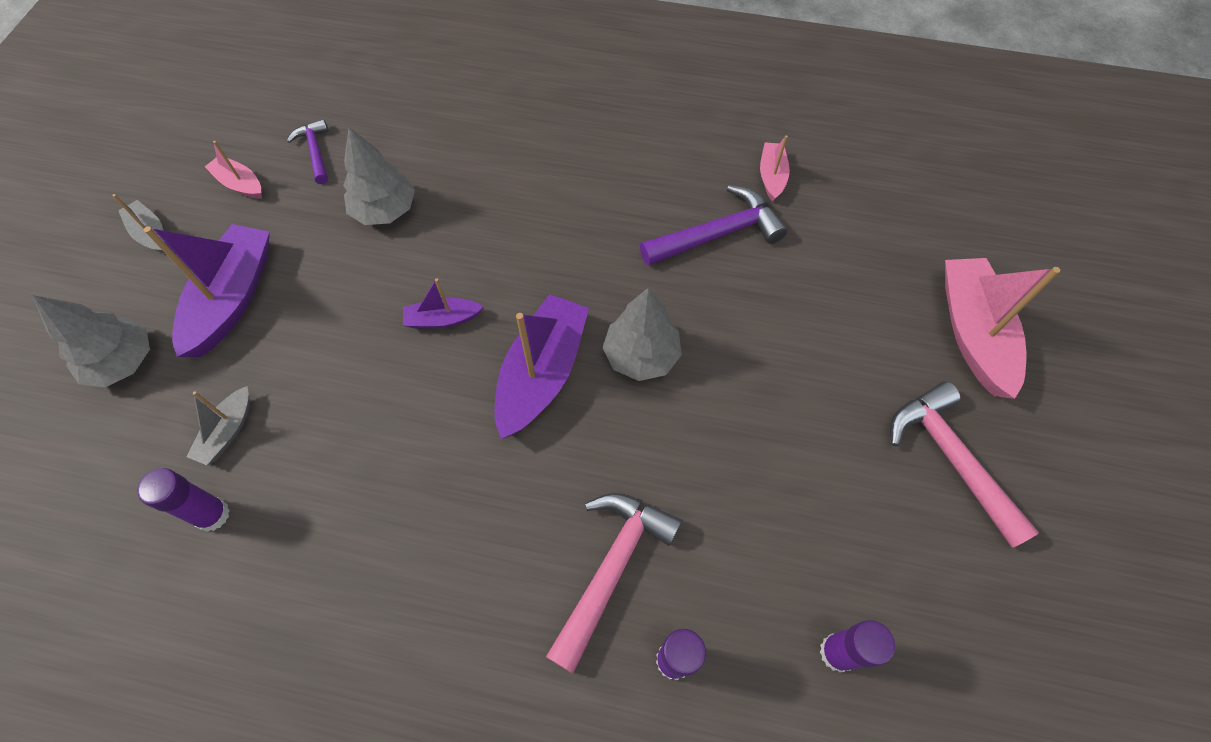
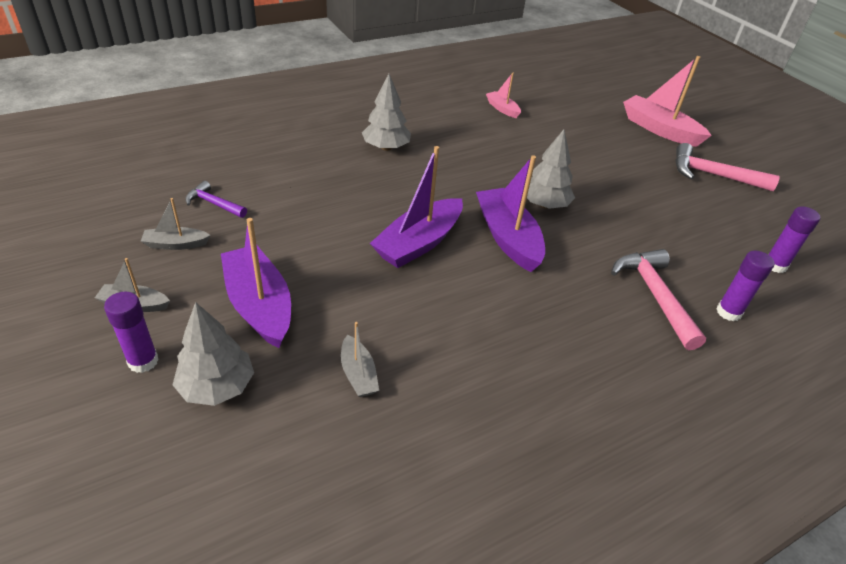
camera: 45 degrees left, 20 degrees down
purple glue stick [137,468,230,532] -> purple glue stick moved to [104,292,159,373]
pink boat [205,141,262,199] -> grey boat [141,198,210,250]
grey tree [343,128,415,225] -> grey tree moved to [362,74,411,151]
purple boat [403,278,483,329] -> purple boat [370,146,463,268], size x1.94
purple hammer [640,185,788,266] -> none

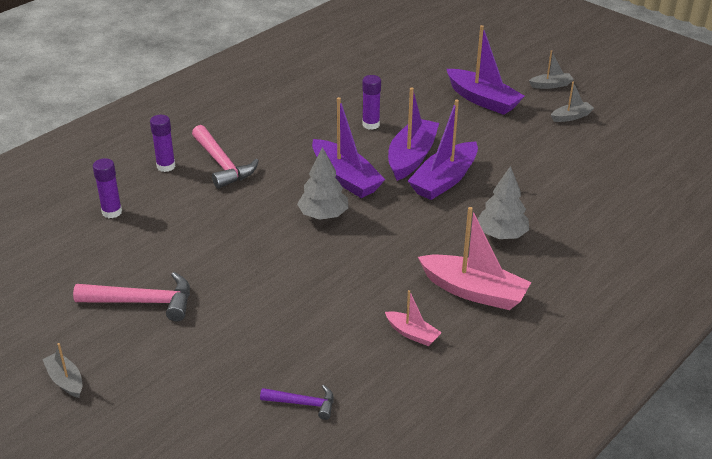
camera: 165 degrees right, 5 degrees down
purple glue stick [104,292,159,373] -> purple glue stick moved to [362,75,381,130]
grey tree [173,302,254,406] -> none
purple hammer [185,181,247,218] -> purple hammer moved to [260,385,334,420]
grey boat [341,322,379,397] -> grey boat moved to [42,343,82,398]
pink boat [623,56,712,147] -> pink boat moved to [418,207,531,310]
none -> purple boat [408,100,478,200]

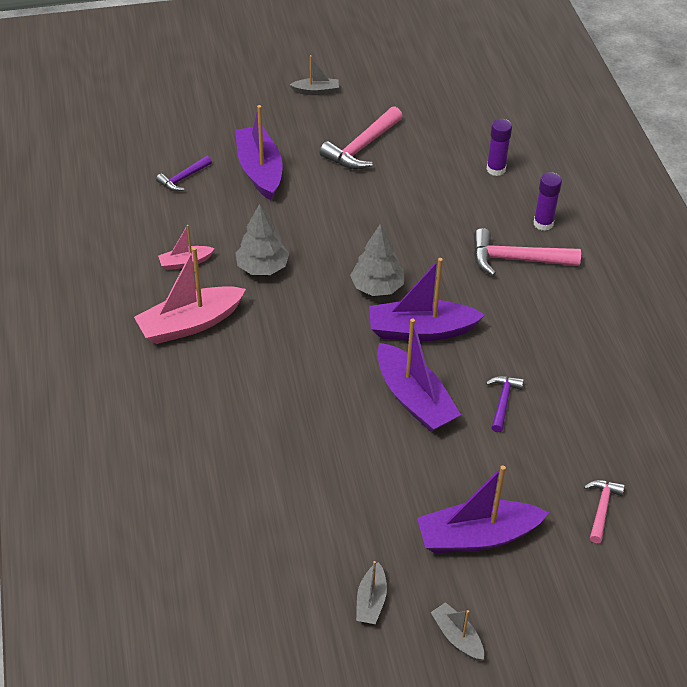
camera: 125 degrees right, 10 degrees up
purple glue stick [362,75,381,130] -> purple hammer [486,376,524,432]
purple boat [408,100,478,200] -> purple boat moved to [235,105,282,200]
grey tree [477,166,529,239] -> grey tree moved to [235,204,289,275]
grey boat [529,50,573,89] -> grey boat turned 120 degrees clockwise [430,602,484,661]
none -> pink hammer [584,480,625,543]

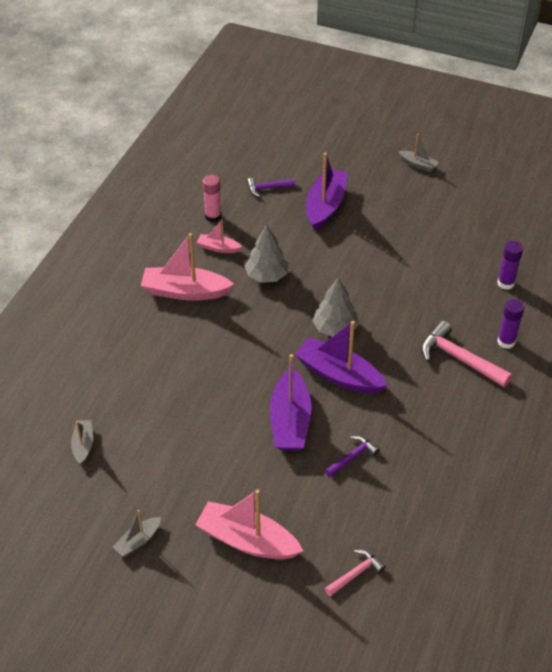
camera: 35 degrees right, 0 degrees up
pink hammer [320,106,403,169] -> none
purple boat [417,465,549,553] -> pink boat [195,489,303,560]
grey boat [430,602,484,661] -> grey boat moved to [71,420,93,465]
none -> pink glue stick [203,175,221,222]

